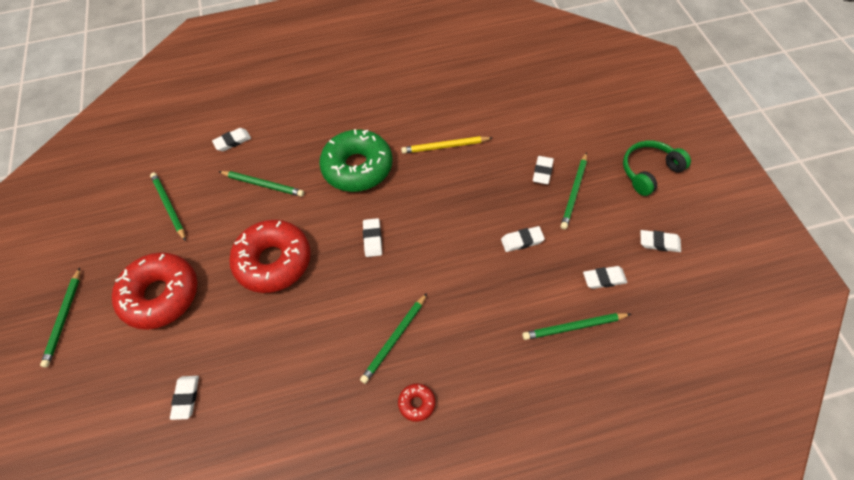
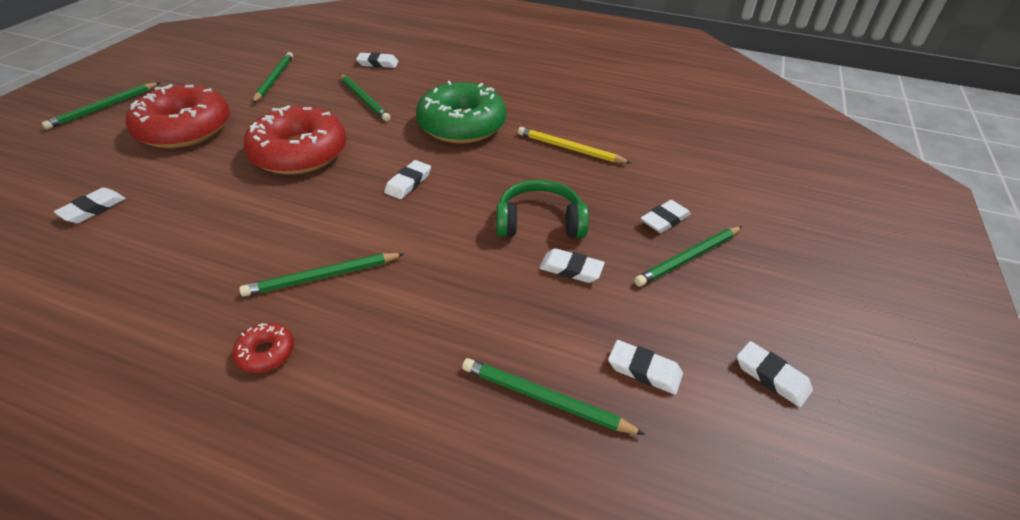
camera: 30 degrees right, 15 degrees down
green headphones [623,141,691,196] -> green headphones moved to [496,179,589,238]

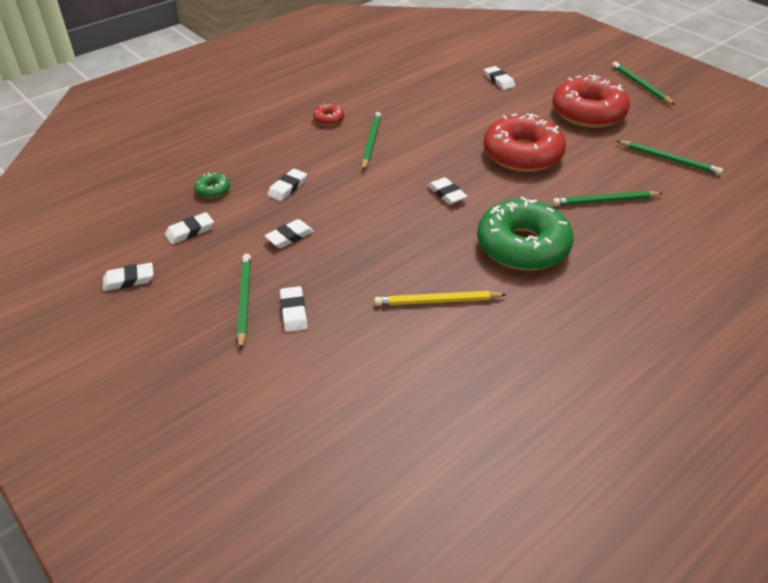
camera: 120 degrees right, 0 degrees up
white eraser [356,52,399,68] -> white eraser moved to [267,169,307,201]
green pencil [462,358,645,435] -> green donut [194,173,230,199]
green headphones [496,179,589,238] -> none
yellow pencil [518,127,631,164] -> yellow pencil turned 150 degrees counterclockwise [374,291,507,306]

